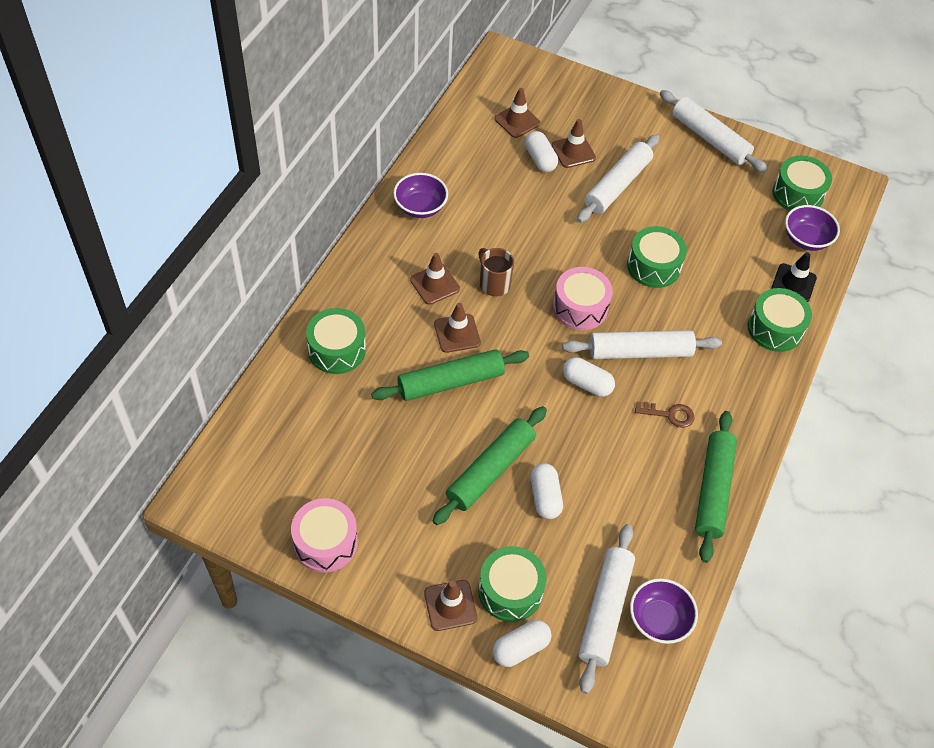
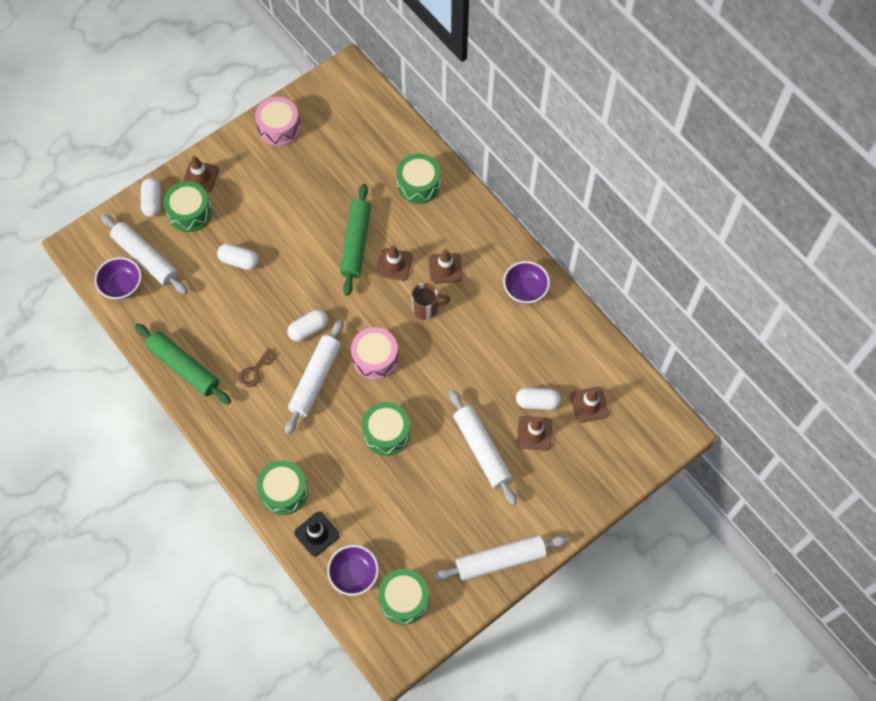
camera: 120 degrees right, 10 degrees up
green rolling pin [433,406,547,525] -> none

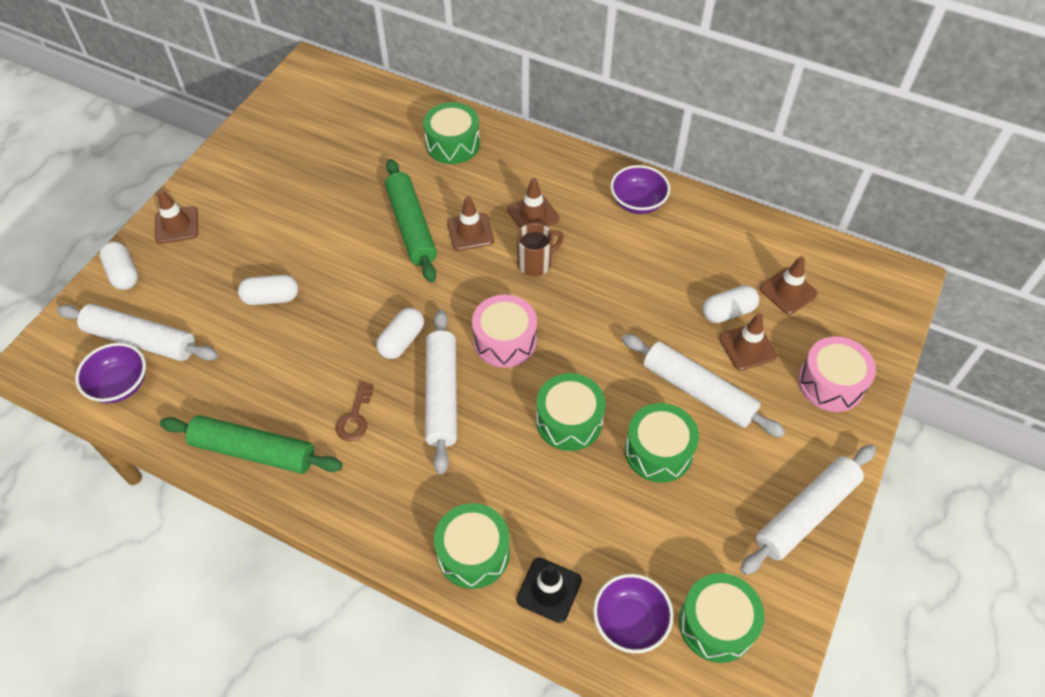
camera: 25 degrees left, 10 degrees down
green drum [163,181,212,232] -> green drum moved to [625,403,699,483]
pink drum [255,97,301,146] -> pink drum moved to [798,336,876,412]

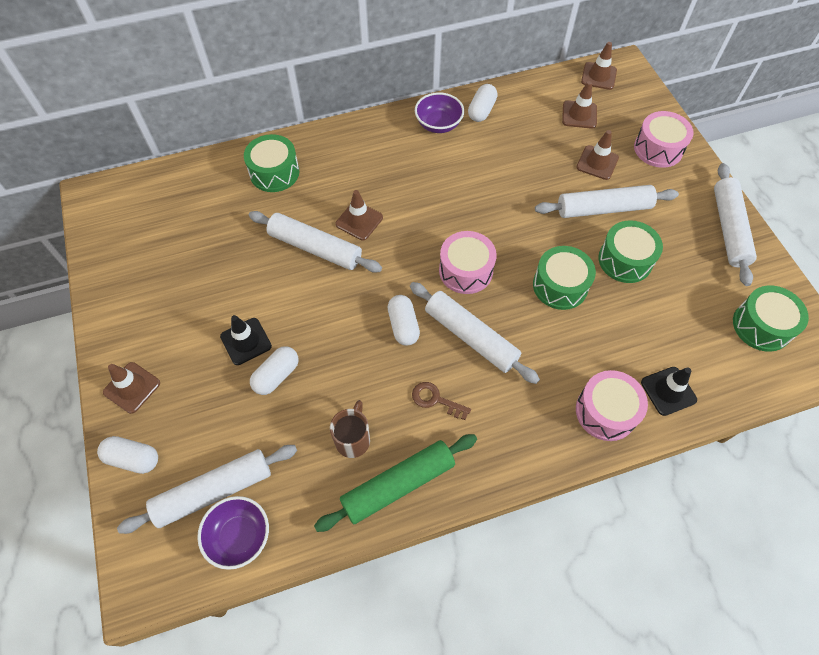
camera: 45 degrees left, 5 degrees up
brown key [336,382,373,441] -> brown key turned 150 degrees clockwise [412,382,471,420]
green rolling pin [385,159,437,282] -> white rolling pin [249,211,382,273]
green drum [434,503,510,589] -> pink drum [576,370,648,441]
brown traffic cone [507,178,559,228] -> brown traffic cone moved to [581,42,617,90]
brown mug [517,223,564,276] -> brown mug moved to [330,400,370,458]
purple bowl [593,574,674,653] -> none
white capsule [703,285,759,323] -> white capsule moved to [468,84,498,122]
none -> black traffic cone [220,315,272,365]

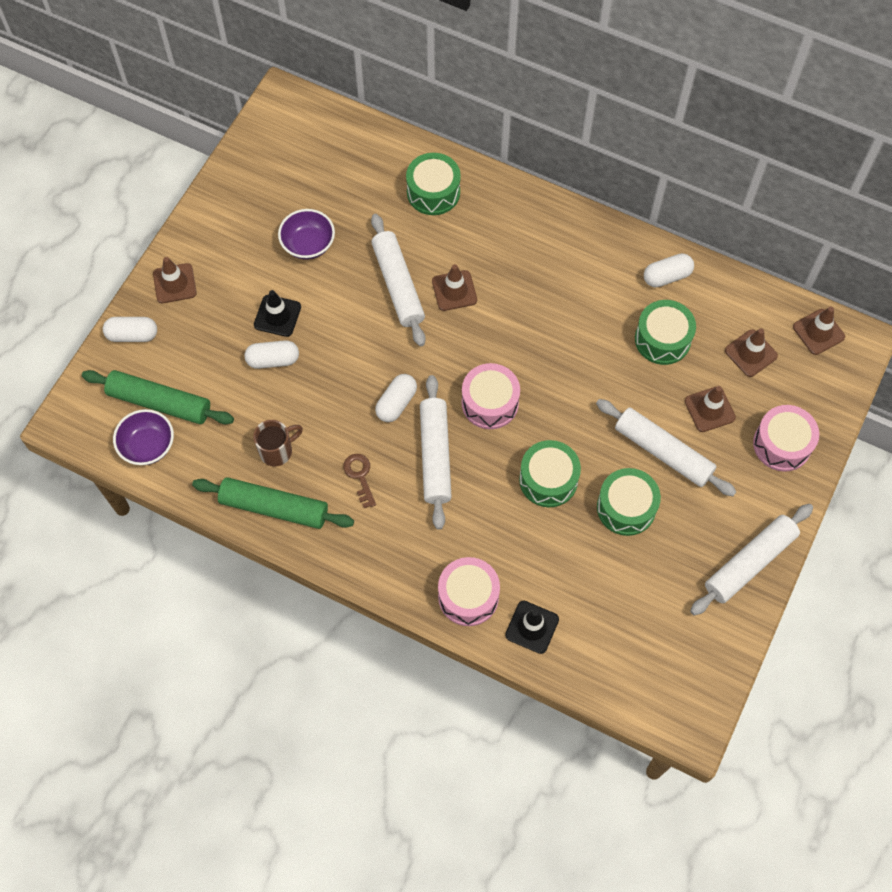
camera: 45 degrees right, 5 degrees up
white capsule [97,436,158,474] -> white capsule turned 60 degrees counterclockwise [103,317,157,342]
white rolling pin [117,445,297,534] -> green rolling pin [82,370,234,424]
purple bowl [415,92,464,133] -> purple bowl moved to [278,209,335,260]
green drum [733,286,809,352] -> green drum moved to [635,300,696,365]

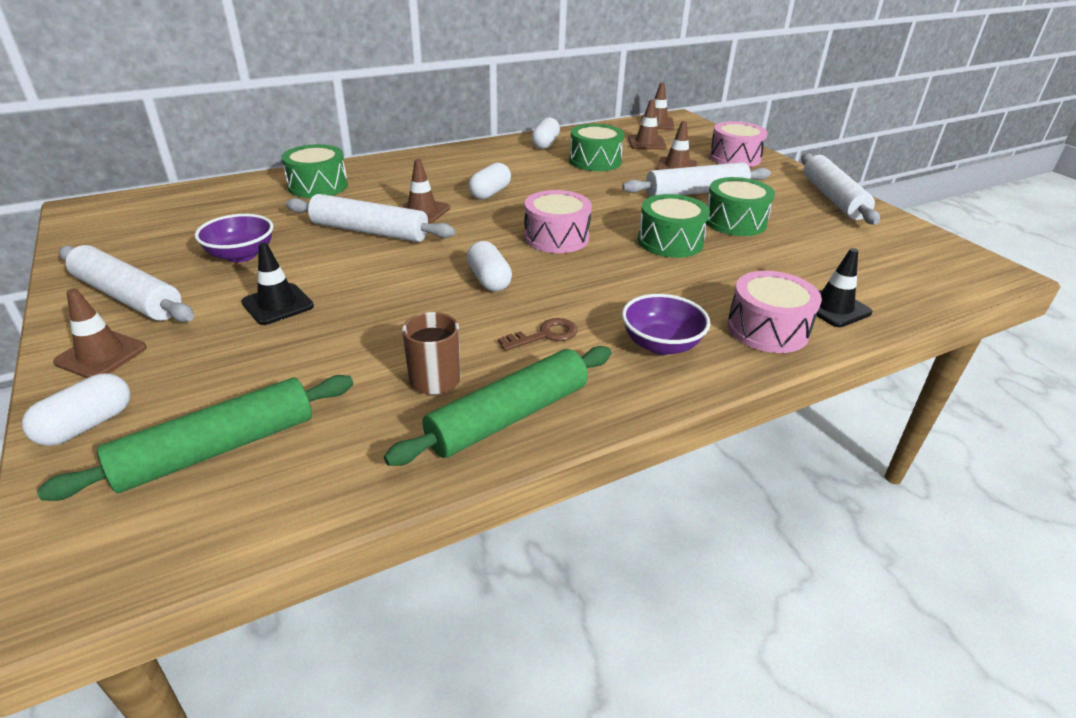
camera: 55 degrees left, 30 degrees down
purple bowl [113,409,174,465] -> purple bowl moved to [622,294,710,355]
white capsule [245,340,299,369] -> white capsule moved to [468,163,511,200]
brown key [343,454,376,508] -> brown key turned 135 degrees clockwise [498,318,578,351]
white rolling pin [420,375,452,530] -> white rolling pin moved to [59,245,194,322]

